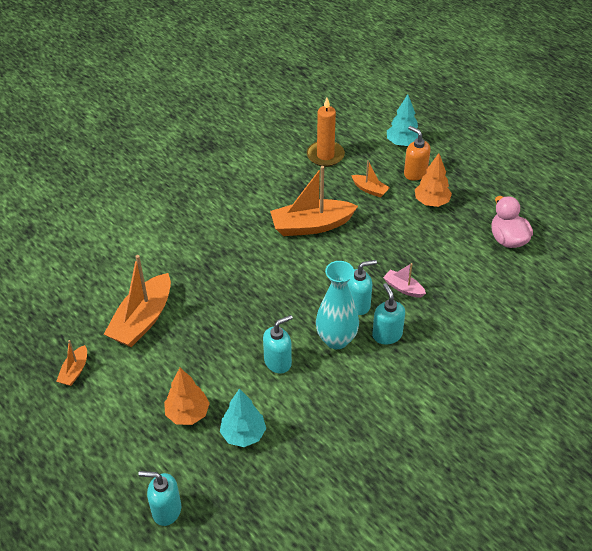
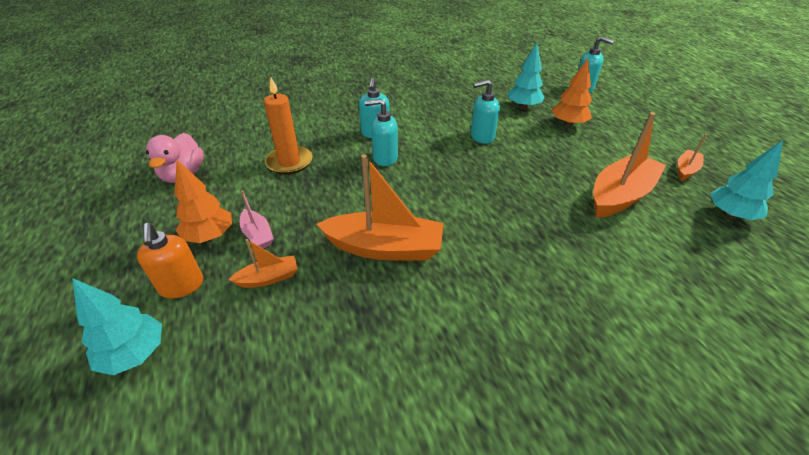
camera: 160 degrees left, 5 degrees down
orange candle [307,98,345,167] -> orange candle moved to [264,77,313,175]
turquoise vase [316,261,359,349] -> none
orange boat [351,160,390,198] -> orange boat turned 105 degrees clockwise [228,239,298,288]
pink boat [383,263,426,298] -> pink boat moved to [240,190,274,248]
none -> turquoise tree [710,140,783,220]

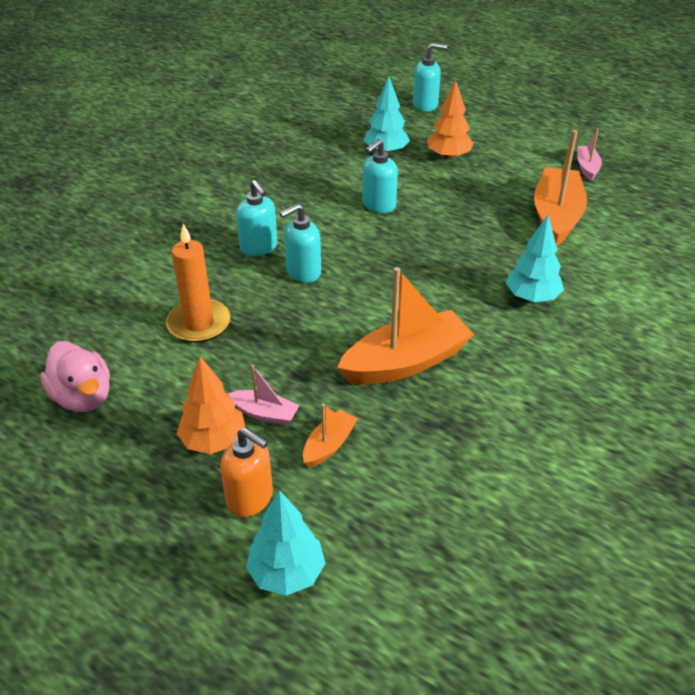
camera: 35 degrees left, 0 degrees up
orange boat [678,134,707,181] -> pink boat [577,128,602,181]
turquoise tree [710,140,783,220] -> turquoise tree moved to [506,215,564,302]

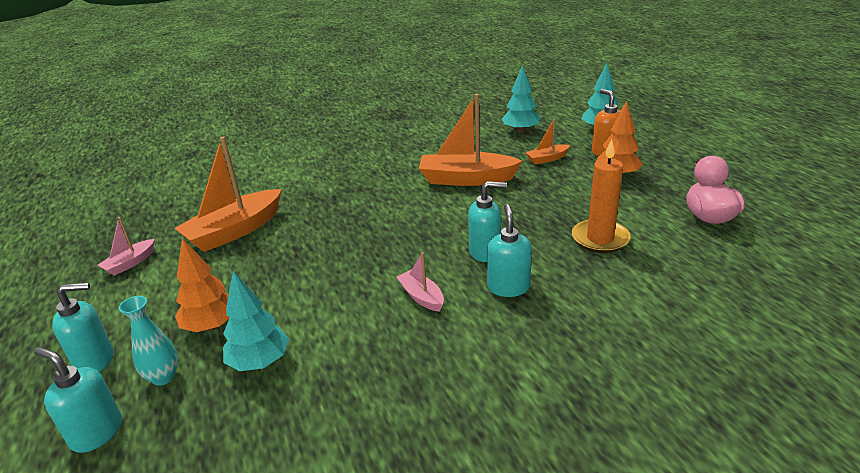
camera: 145 degrees left, 10 degrees down
pink boat [228,365,300,426] -> pink boat moved to [397,252,444,312]
turquoise soap dispenser [362,139,398,213] -> turquoise soap dispenser moved to [52,282,114,372]
turquoise tree [506,215,564,302] -> turquoise tree moved to [502,65,540,133]
none -> turquoise vase [119,296,178,386]

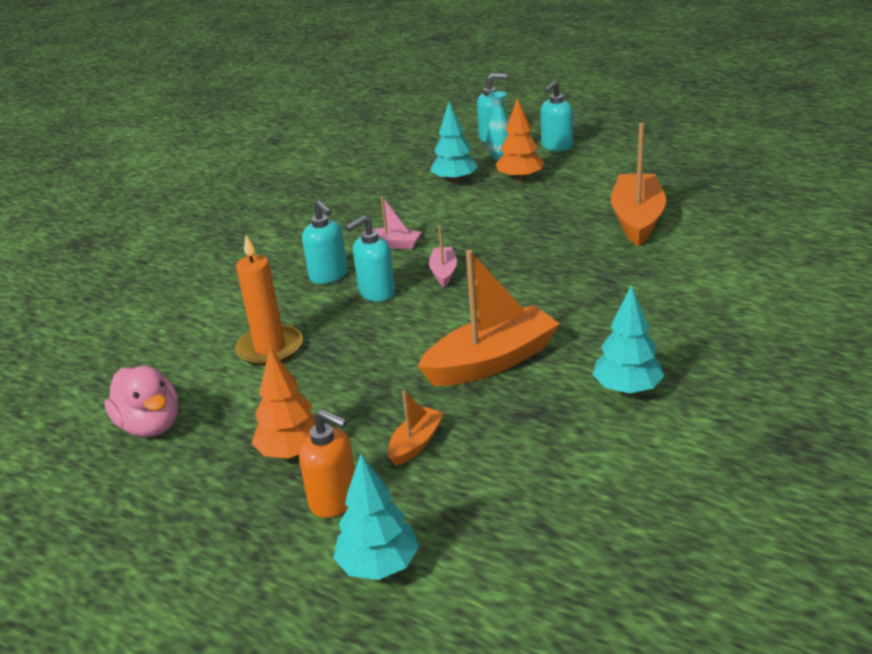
camera: 145 degrees right, 0 degrees up
pink boat [98,217,155,276] -> pink boat moved to [429,225,457,287]
turquoise tree [502,65,540,133] -> turquoise tree moved to [592,285,665,395]

